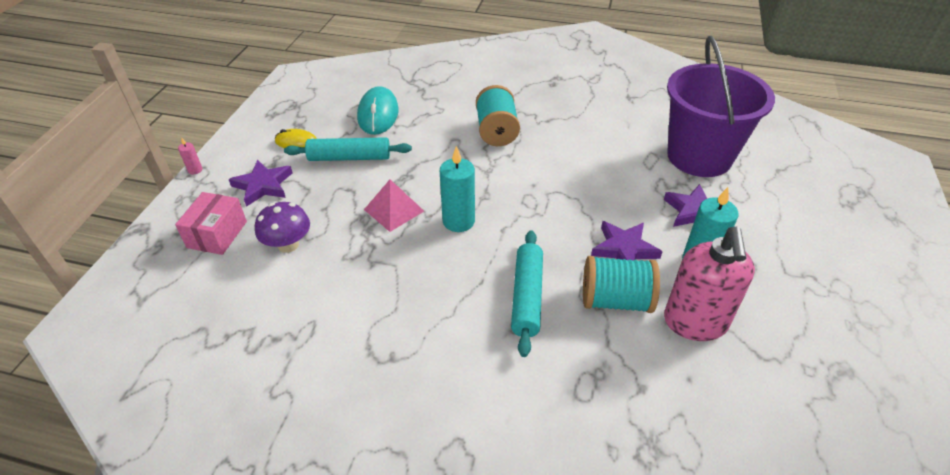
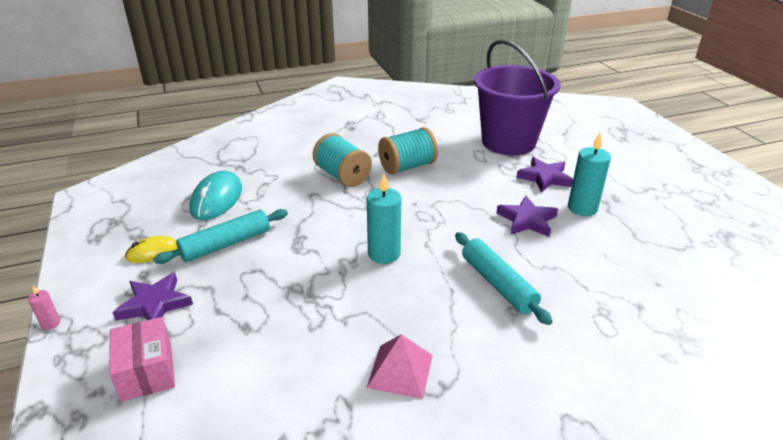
camera: 35 degrees left, 10 degrees down
purple mushroom [255,202,310,253] -> none
turquoise mouse [357,86,399,135] -> turquoise mouse turned 45 degrees clockwise [190,171,242,220]
pink pyramid [364,179,424,232] -> pink pyramid moved to [367,334,433,399]
turquoise spool [583,256,660,313] -> turquoise spool moved to [378,127,438,175]
pink soap dispenser [664,227,755,341] -> none

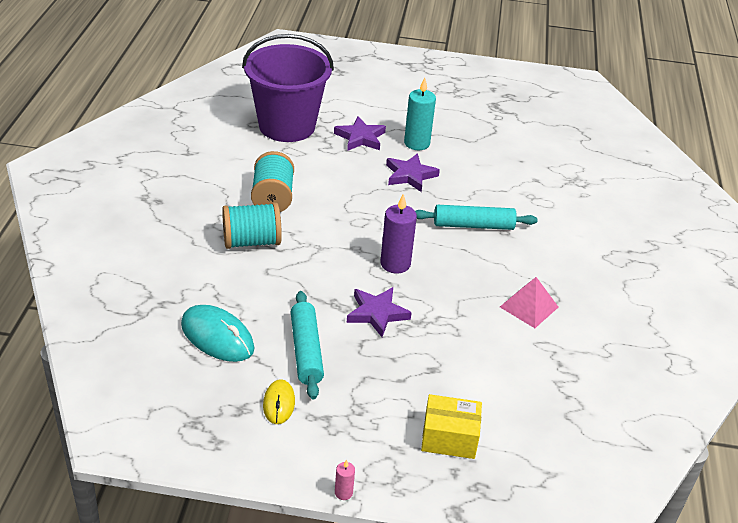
camera: 65 degrees left, 5 degrees up
pink box [109,317,175,402] -> yellow box [421,394,482,459]
purple star [112,272,193,321] -> purple star moved to [347,287,412,337]
turquoise candle [367,173,401,264] -> purple candle [380,194,417,274]

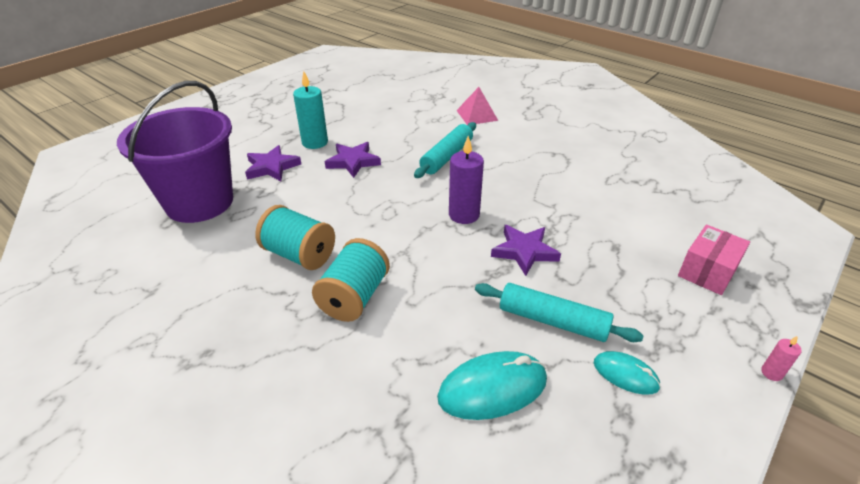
camera: 55 degrees left, 0 degrees up
yellow mouse [263,379,295,424] -> turquoise mouse [594,351,661,395]
yellow box [421,394,482,459] -> pink box [678,225,750,295]
pink pyramid [500,277,558,328] -> pink pyramid moved to [456,87,498,125]

